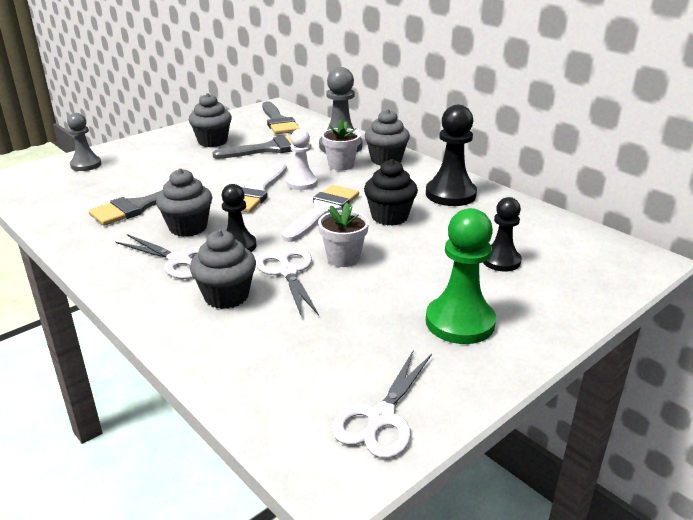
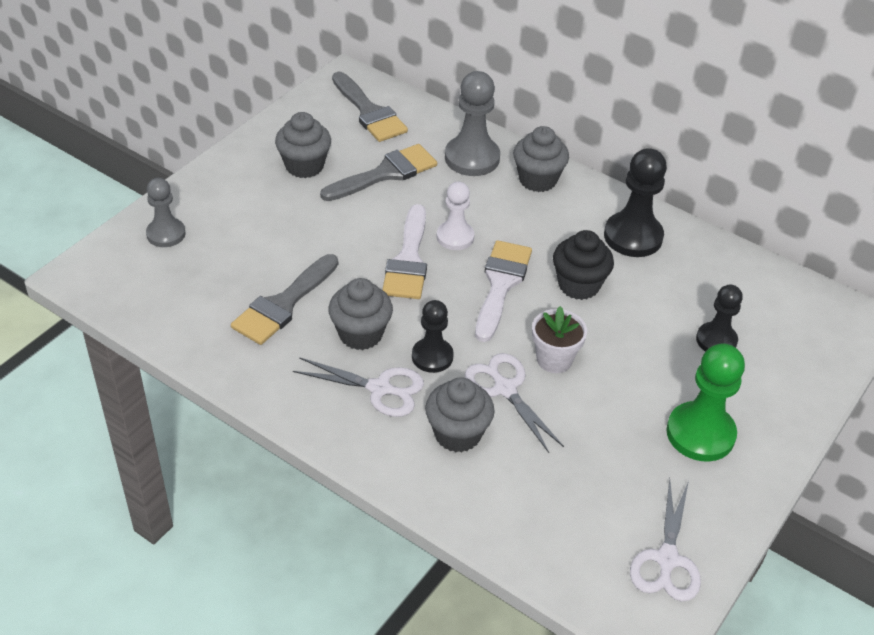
camera: 15 degrees left, 15 degrees up
white flower pot [322,120,361,170] -> none

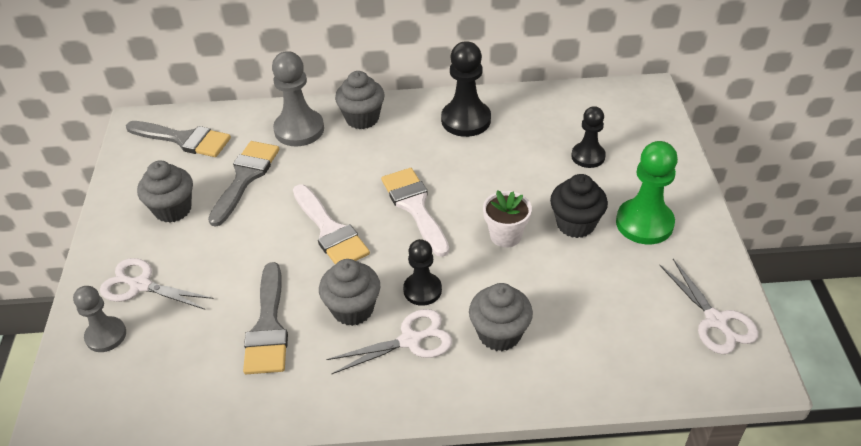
camera: 35 degrees left, 0 degrees up
white pawn [437,182,475,250] -> none
white scissors [465,353,564,453] -> white scissors moved to [100,258,214,310]
black cupcake [553,230,614,300] -> black cupcake moved to [550,174,608,238]

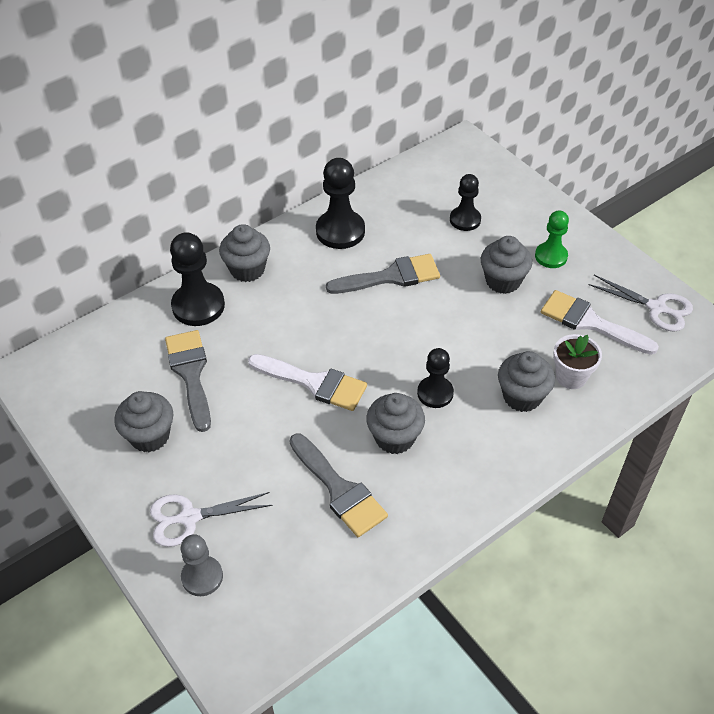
camera: 35 degrees left, 5 degrees up
grey brush [126,121,231,157] -> grey brush moved to [326,254,440,294]
grey pawn [272,51,324,146] -> black pawn [170,232,225,326]
white scissors [326,309,452,374] -> none
white brush [381,168,449,257] -> white brush moved to [541,290,659,355]
white flower pot [483,190,532,248] -> white flower pot moved to [553,334,602,389]
black cupcake [550,174,608,238] -> grey cupcake [481,236,532,294]
green pawn [616,141,678,244] -> green pawn [535,211,569,268], size x0.64

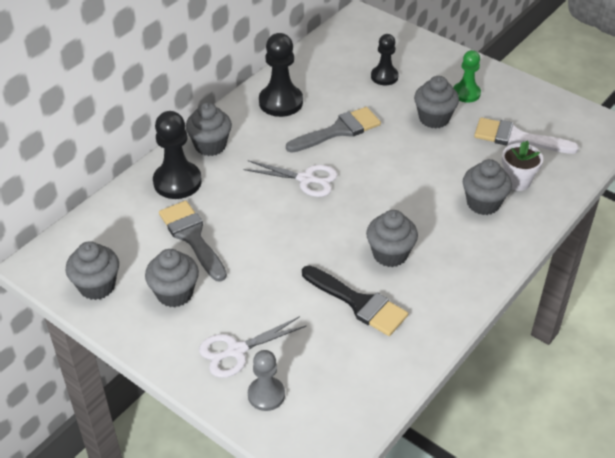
camera: 15 degrees left, 5 degrees down
white brush [248,354,367,411] -> none
grey brush [290,434,388,537] -> black brush [302,265,408,336]
black pawn [417,348,454,408] -> none
white scissors [588,275,693,332] -> white scissors moved to [243,160,338,197]
none -> grey cupcake [66,241,119,300]

